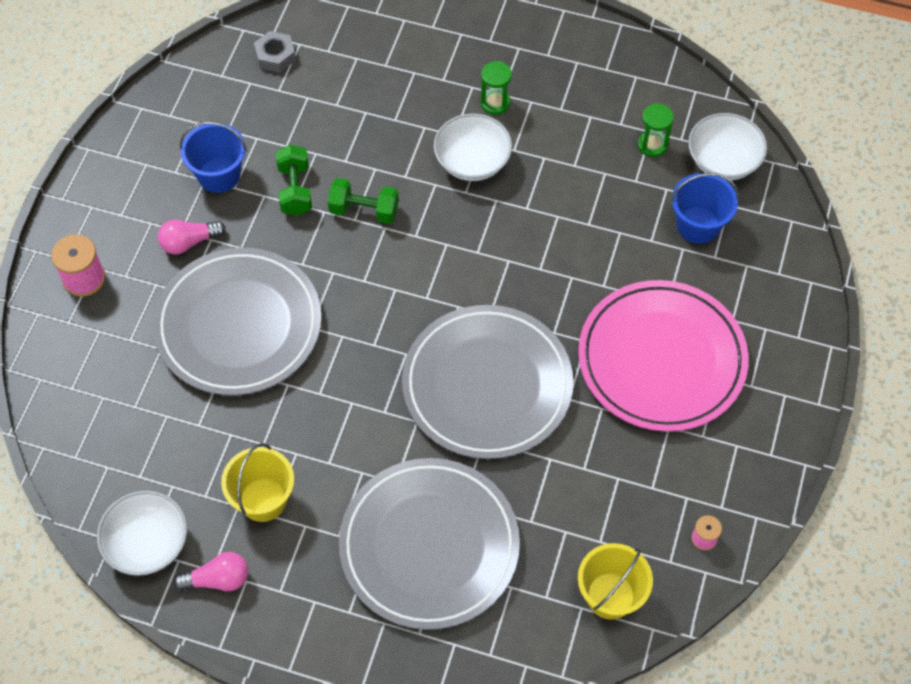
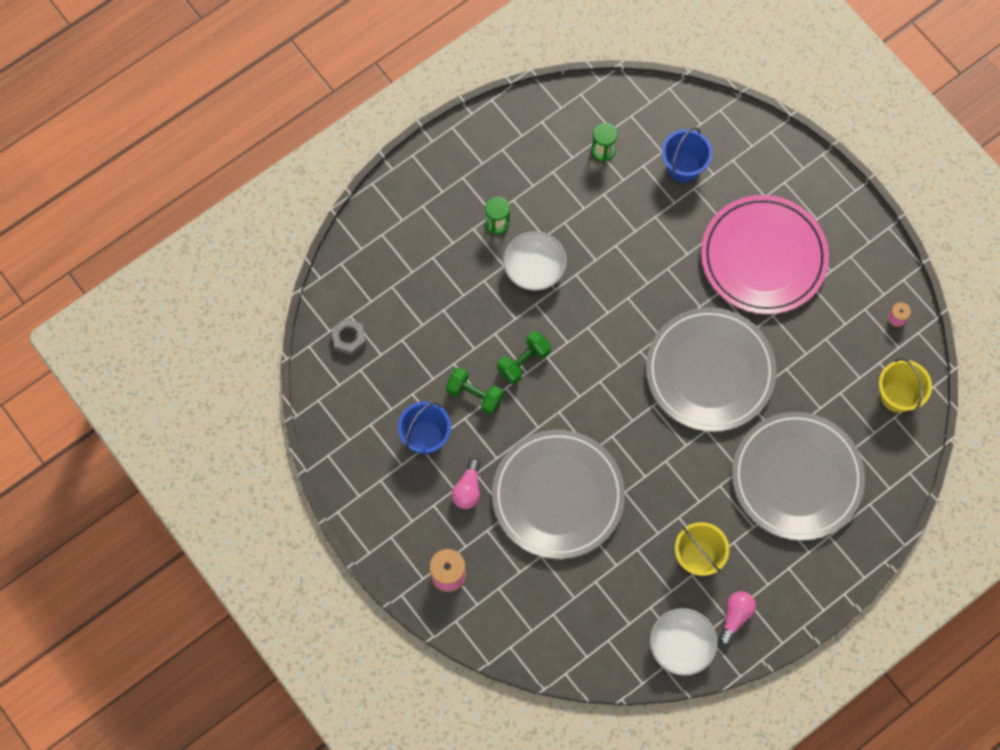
camera: 55 degrees left, 10 degrees up
white bowl [688,113,767,180] -> none

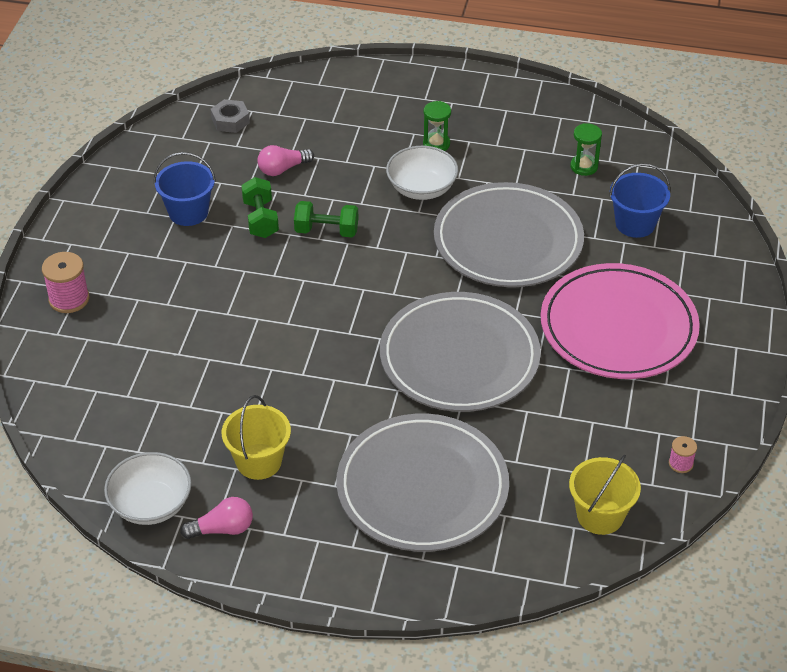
camera: 50 degrees right, 25 degrees down
pink light bulb [451,458,481,509] -> pink light bulb moved to [258,145,314,176]
grey plate [492,430,625,559] -> grey plate moved to [434,182,584,287]

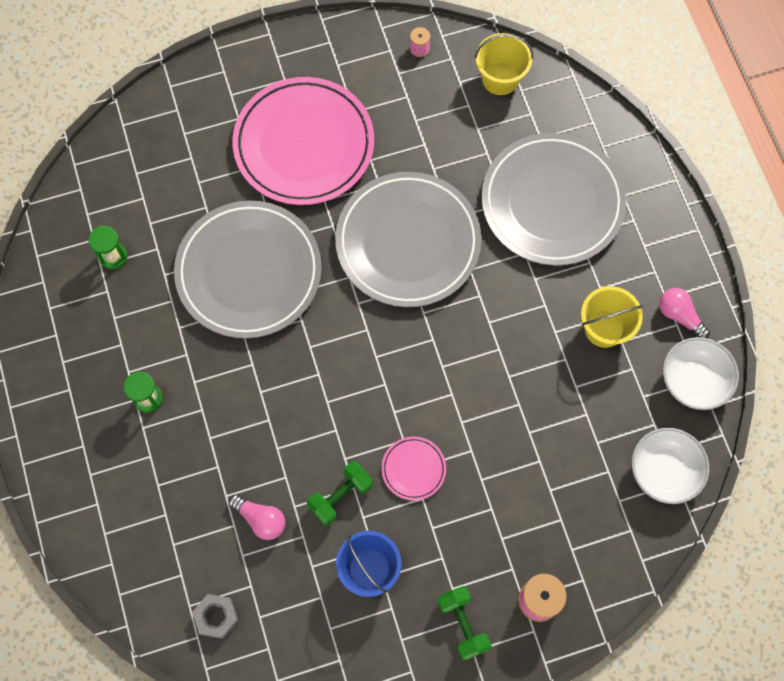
camera: 120 degrees left, 25 degrees up
green dumbbell [294,201,358,237] -> green dumbbell moved to [437,586,491,660]
white bowl [386,146,458,200] -> white bowl moved to [632,428,709,504]
blue bucket [609,163,670,238] -> none
none -> pink plate [381,437,446,500]

